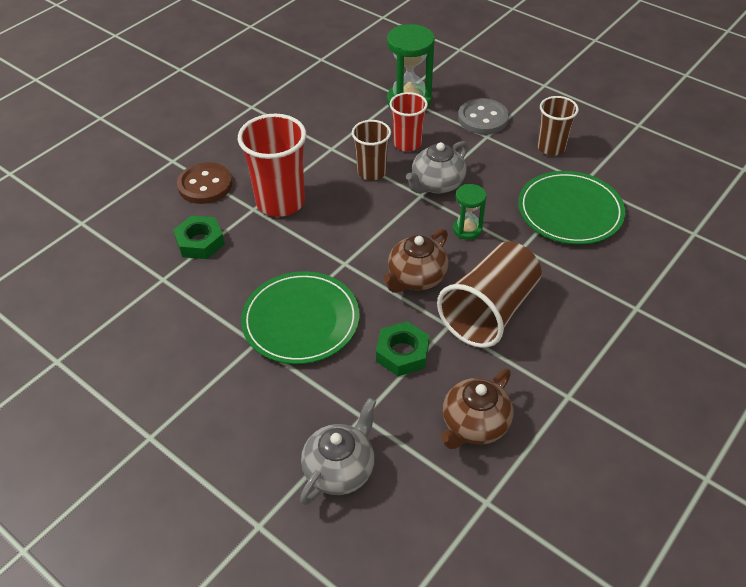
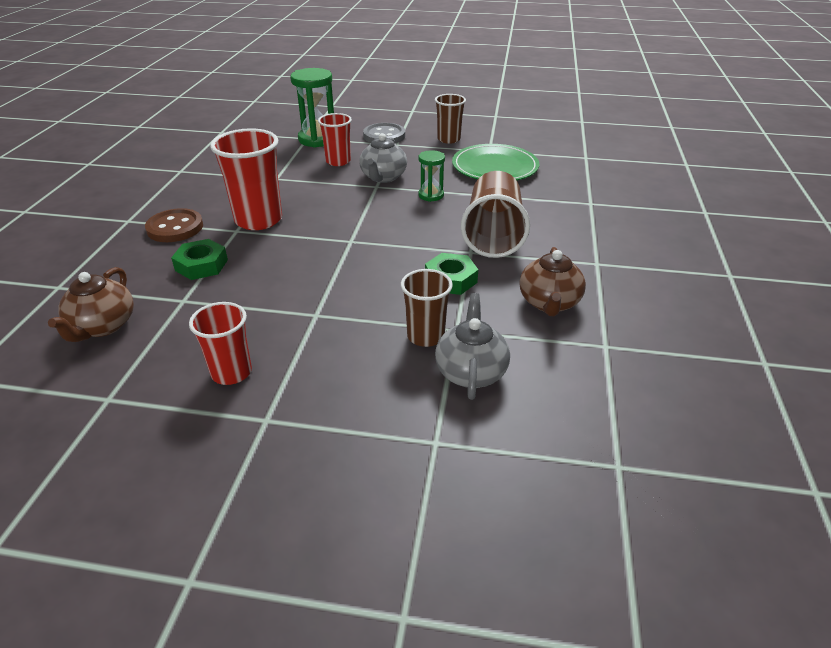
camera: 30 degrees left, 10 degrees down
green plate [241,271,359,364] -> none
brown cup [352,120,391,180] -> brown cup moved to [401,269,453,347]
brown teapot [383,229,449,293] -> brown teapot moved to [48,267,134,342]
none -> red cup [189,302,252,385]

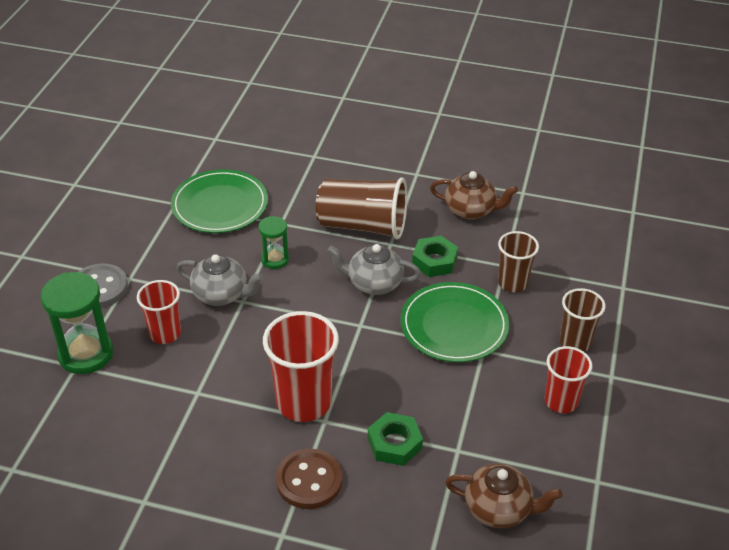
camera: 85 degrees left, 5 degrees up
brown cup [435,94,466,144] -> brown cup moved to [560,288,606,352]
grey teapot [435,293,510,400] -> grey teapot moved to [327,244,421,295]
none -> green plate [401,282,509,362]

